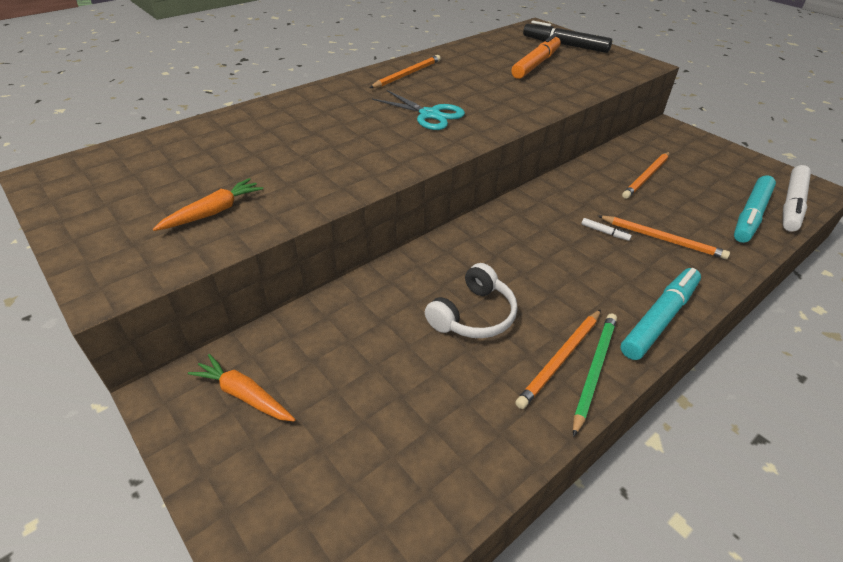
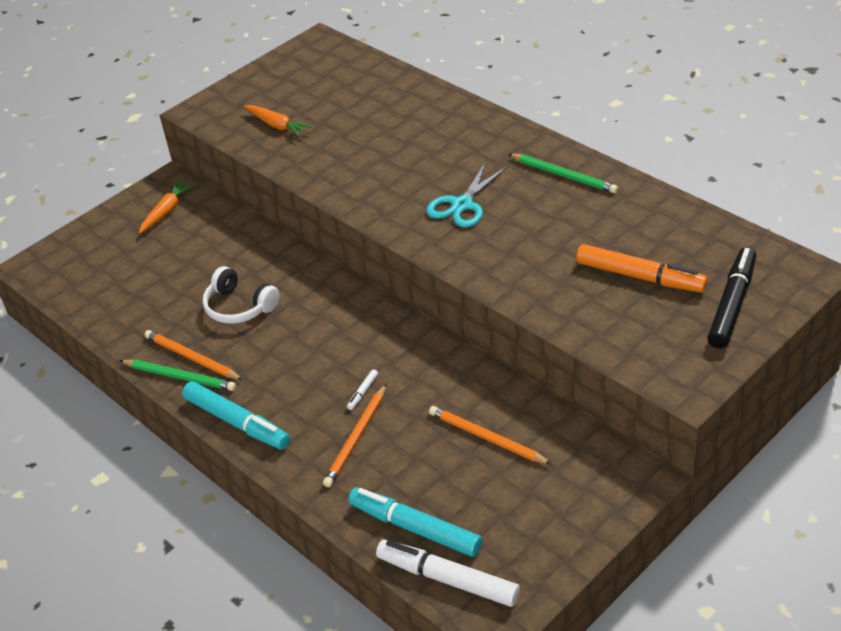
camera: 90 degrees right, 0 degrees up
orange pencil [370,55,441,88] -> green pencil [509,154,618,193]

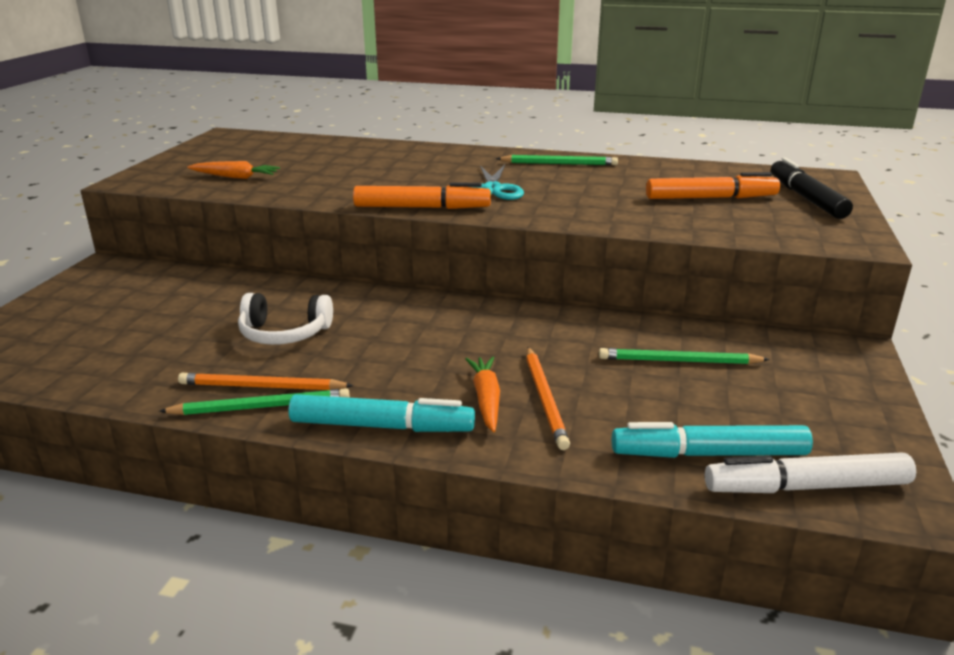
camera: 35 degrees left, 15 degrees down
orange carrot [139,181,193,234] -> orange carrot moved to [465,356,500,432]
white marker [347,369,378,410] -> none
orange pencil [429,406,552,464] -> green pencil [599,348,770,364]
none -> orange marker [353,182,491,209]

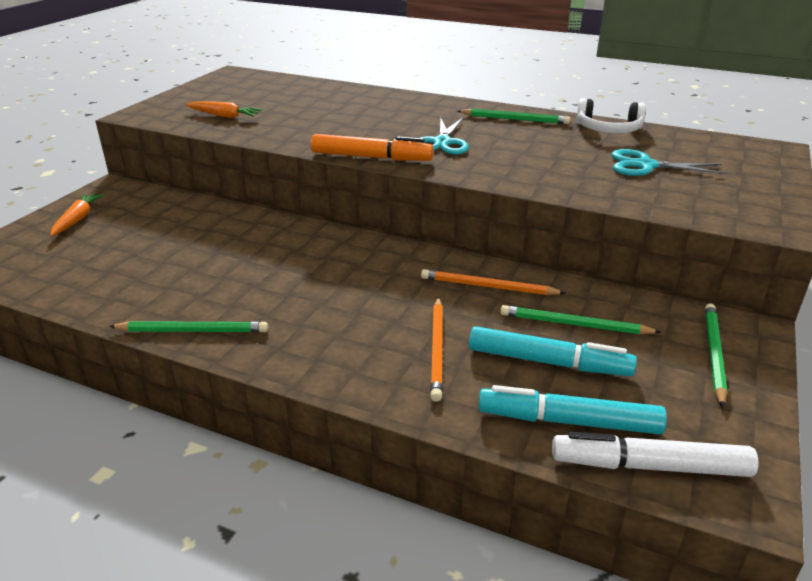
camera: 10 degrees right, 5 degrees up
orange pencil [178,373,354,390] -> orange pencil moved to [421,269,565,295]
white headphones [238,293,333,345] -> white headphones moved to [576,98,646,133]
turquoise marker [288,394,475,432] -> turquoise marker moved to [469,326,637,376]
orange carrot [465,356,500,432] -> orange carrot moved to [50,193,104,236]
orange marker [646,172,780,199] -> turquoise scissors [611,149,727,176]
black marker [771,157,853,219] -> none
none -> green pencil [705,304,727,408]

